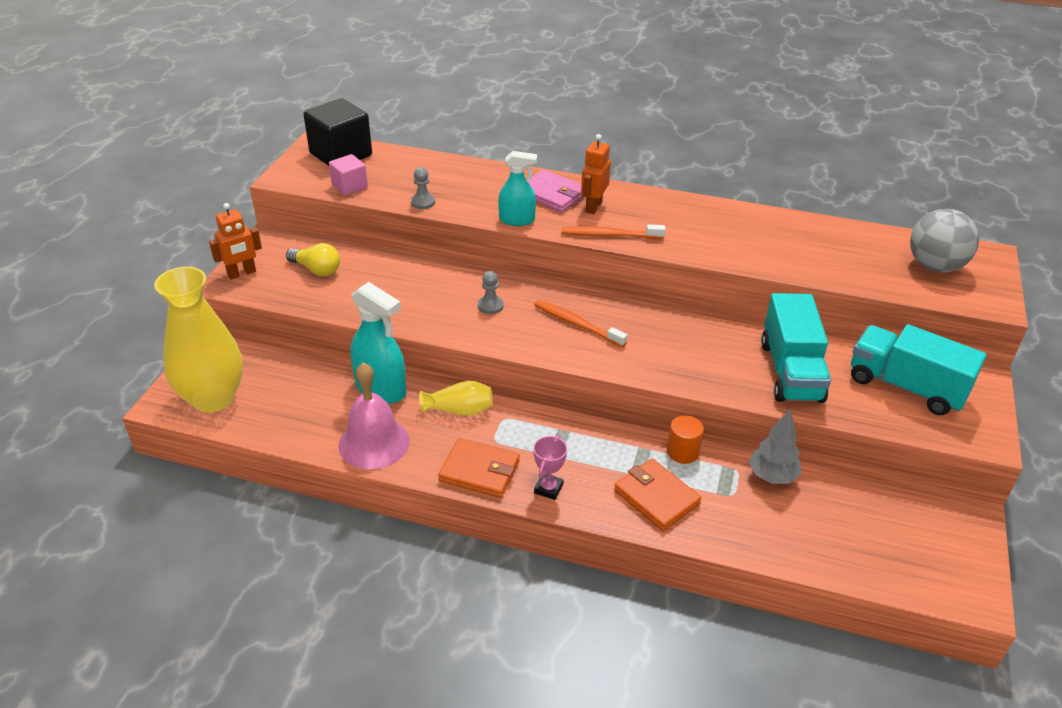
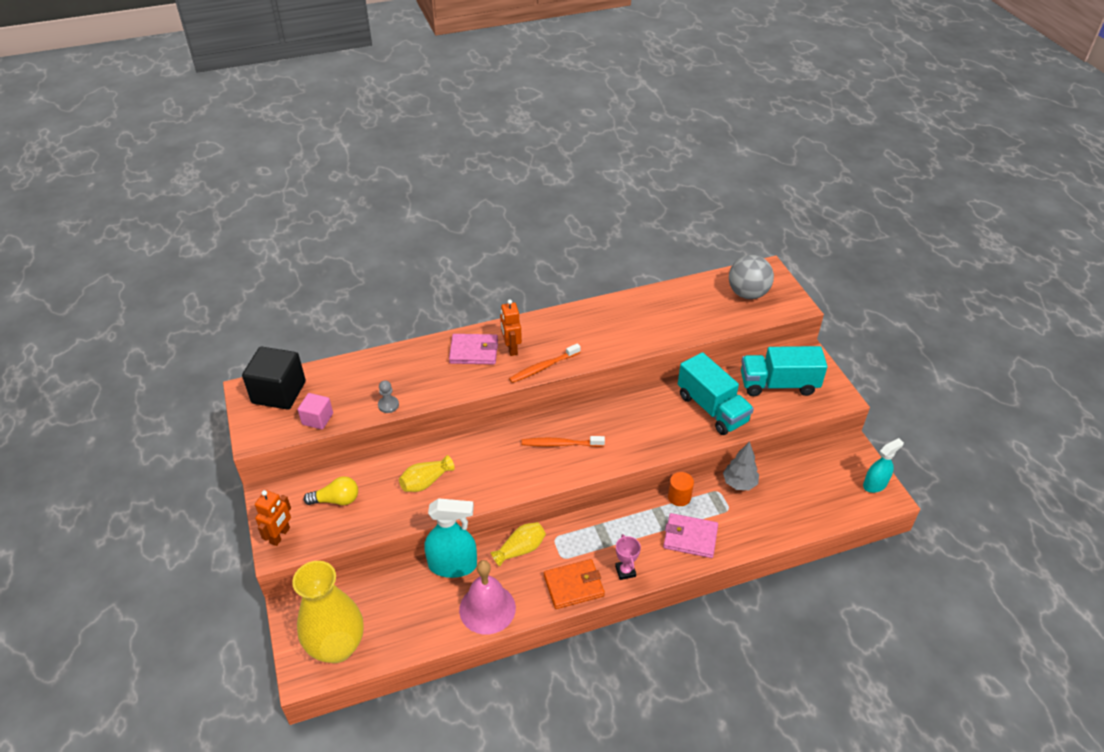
camera: 35 degrees left, 5 degrees up
grey pawn [478,271,504,314] -> none
turquoise spray bottle [498,151,537,226] -> turquoise spray bottle moved to [863,438,904,493]
orange wallet [614,459,702,531] -> pink wallet [663,513,718,558]
none -> yellow vase [399,455,455,492]

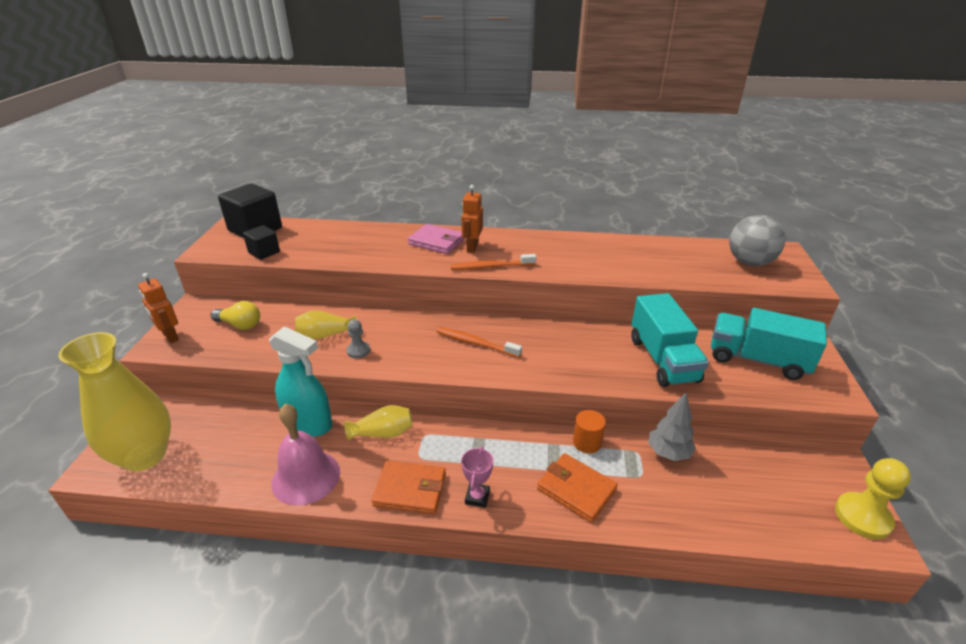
camera: 25 degrees right, 10 degrees down
orange robot [255,490,291,546] -> orange robot turned 90 degrees clockwise [138,273,179,343]
pink cube [298,393,333,429] -> black cube [243,225,280,260]
grey pawn [378,380,399,413] -> grey pawn moved to [347,320,370,358]
pink wallet [663,513,718,558] -> orange wallet [537,453,618,523]
turquoise spray bottle [863,438,904,493] -> yellow pawn [835,458,911,540]

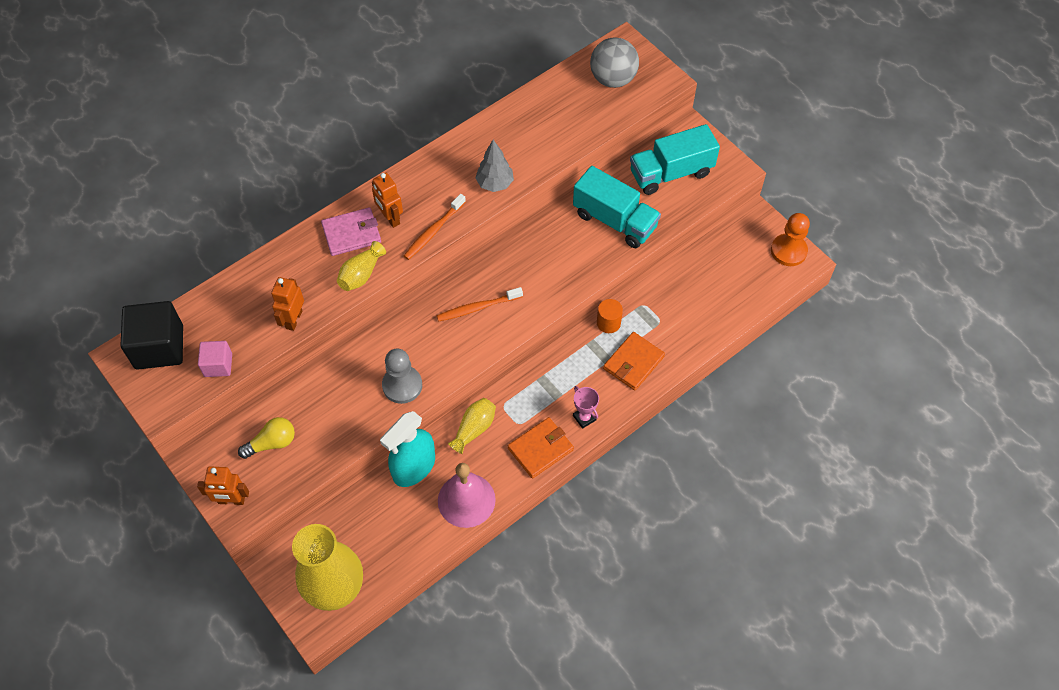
camera: 45 degrees left, 25 degrees up
black cube [243,225,280,260] -> pink cube [198,341,232,377]
turquoise spray bottle [269,326,332,437] -> turquoise spray bottle turned 150 degrees clockwise [380,411,435,487]
yellow vase [295,310,356,339] -> yellow vase moved to [337,241,386,291]
grey pawn [347,320,370,358] -> grey pawn [382,349,422,404], size x1.75
orange wallet [537,453,618,523] -> orange wallet turned 45 degrees counterclockwise [603,332,665,390]
grey tree [648,393,696,461] -> grey tree moved to [475,140,514,192]
yellow pawn [835,458,911,540] -> orange pawn [771,213,810,266]
none -> orange robot [271,277,304,331]

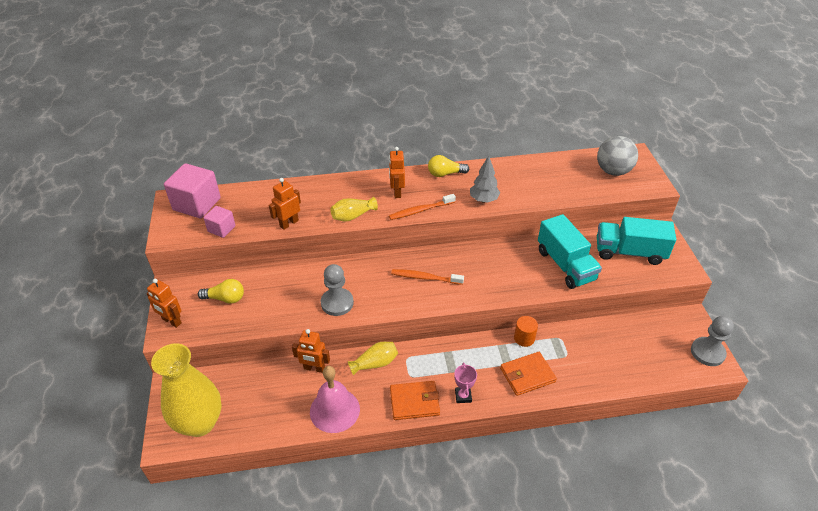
camera: 30 degrees right, 15 degrees down
black cube [121,301,183,370] -> pink cube [164,163,221,218]
pink wallet [321,207,381,256] -> none
turquoise spray bottle [380,411,435,487] -> orange robot [292,329,330,373]
orange pawn [771,213,810,266] -> grey pawn [691,316,734,366]
none -> yellow light bulb [428,155,469,177]

